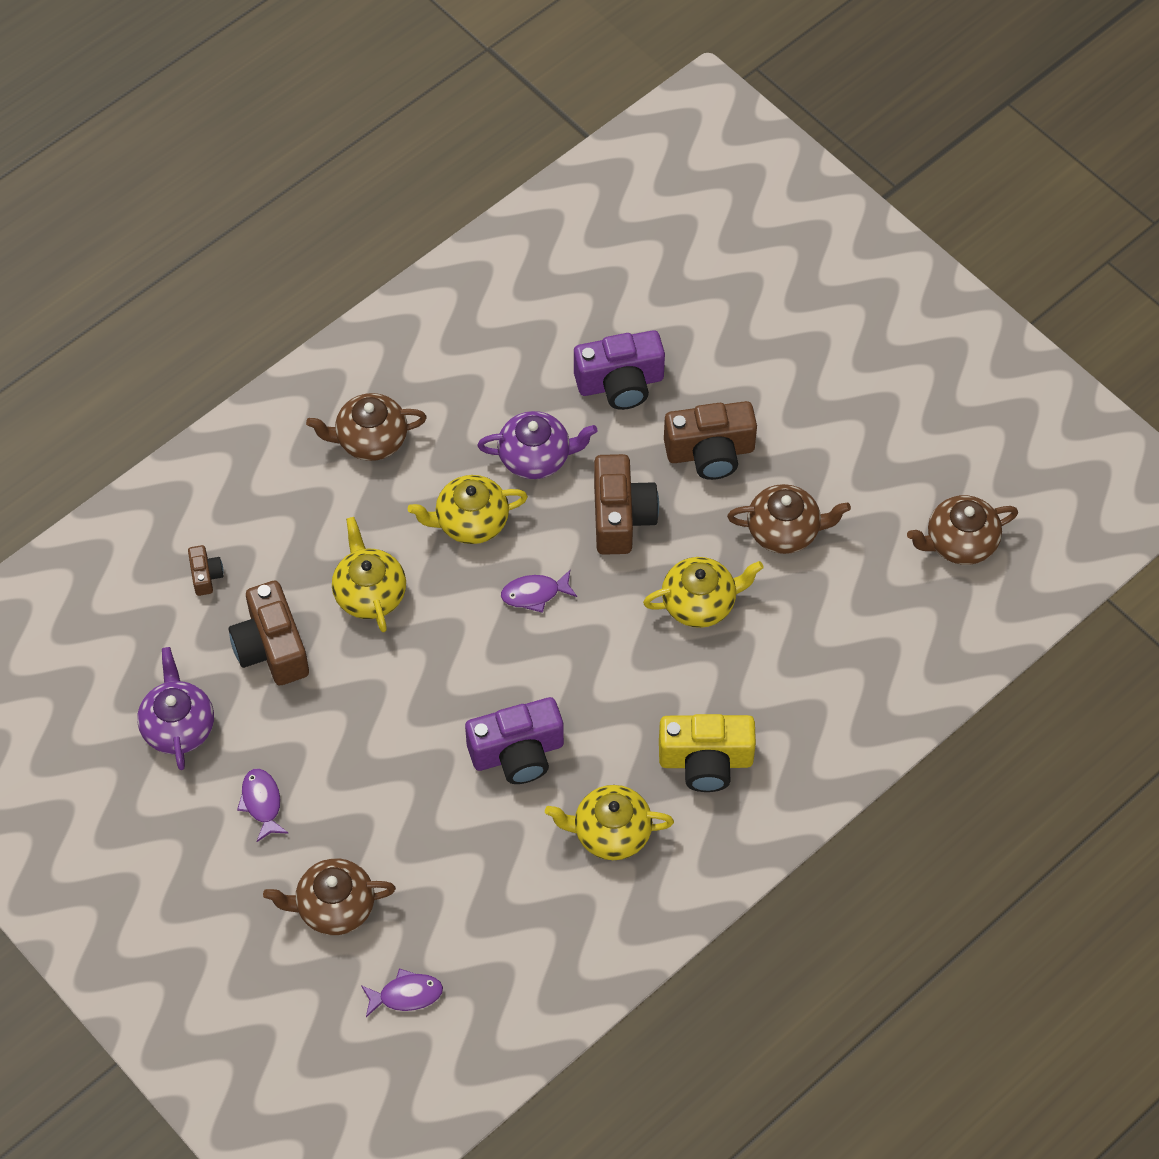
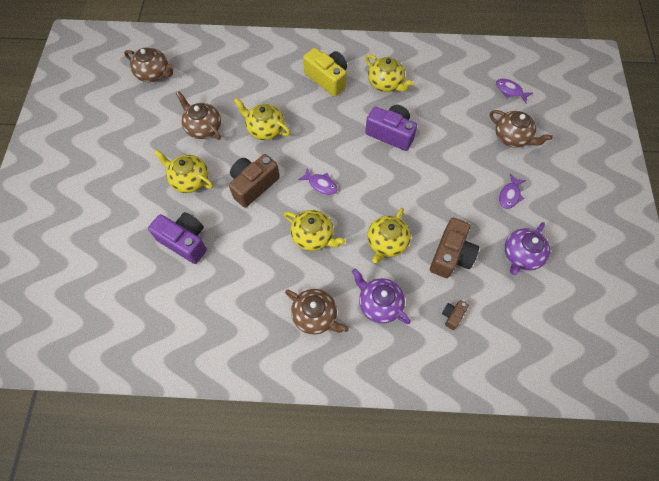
camera: 135 degrees left, 5 degrees up
purple teapot [477,411,597,479] -> purple teapot moved to [352,269,410,324]
brown camera [664,401,757,480] -> yellow teapot [154,149,213,193]

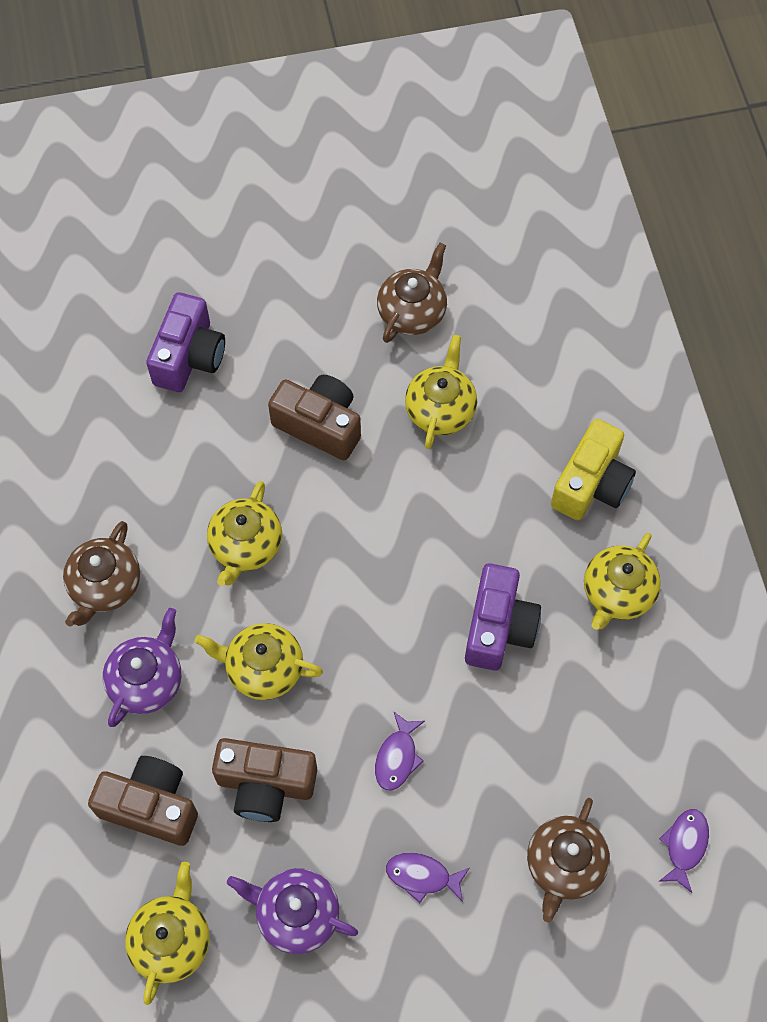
camera: 75 degrees right, 0 degrees up
brown teapot [124,48,174,82] -> none
yellow teapot [154,149,213,193] -> yellow teapot moved to [125,862,210,1005]
purple fish [298,168,338,195] -> purple fish moved to [375,711,425,791]
brown camera [442,300,469,330] -> brown camera [88,756,198,846], size x2.04

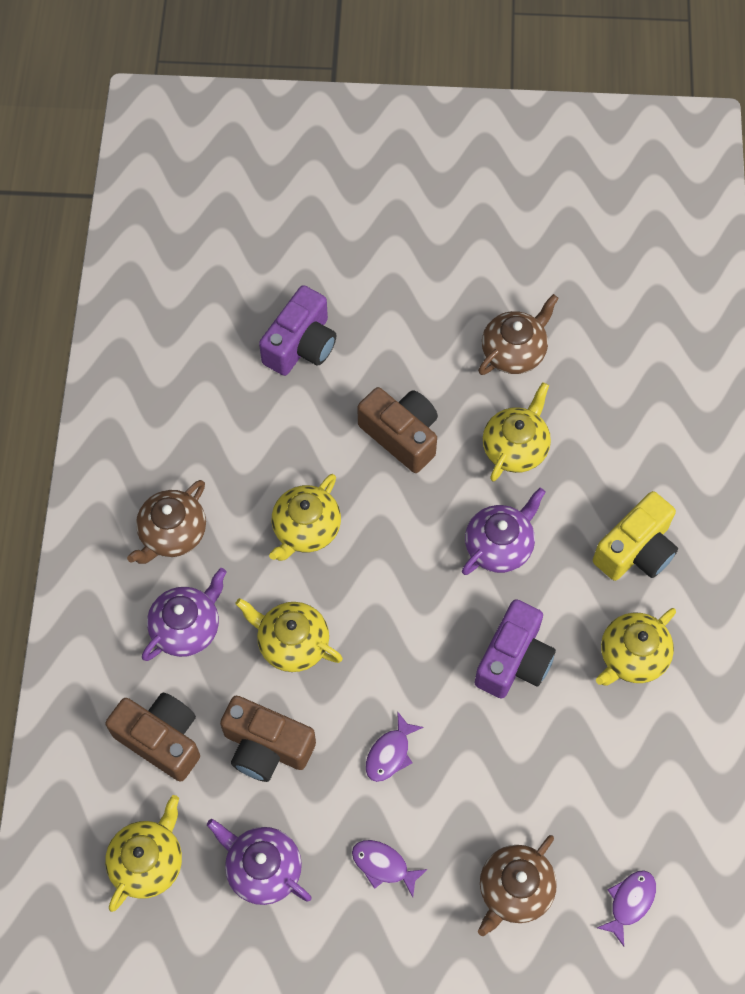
camera: 15 degrees right, 0 degrees up
none -> purple teapot [462,488,546,575]

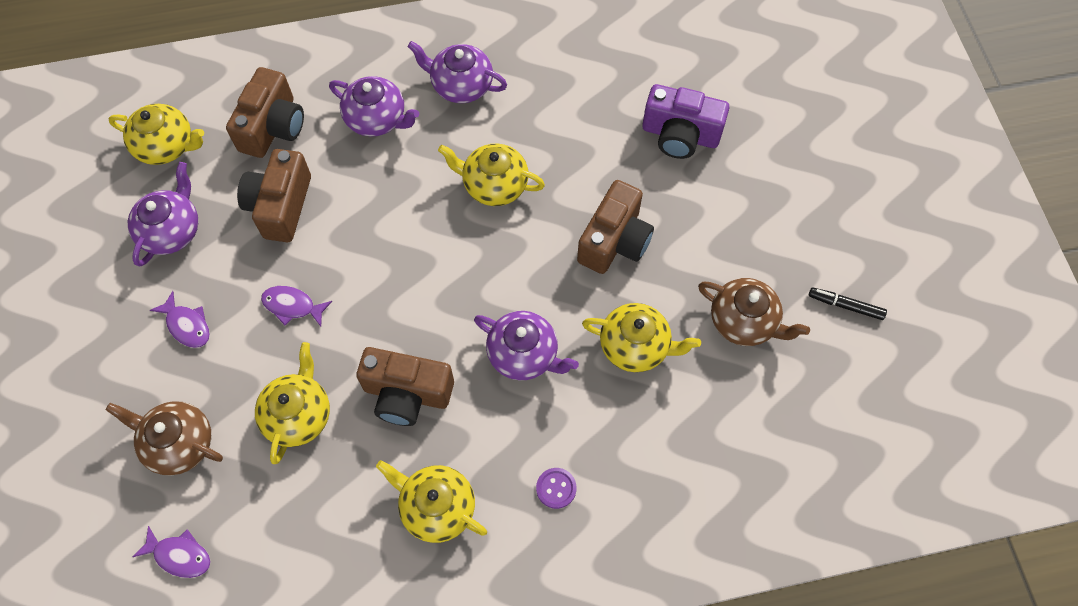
camera: 75 degrees right, 0 degrees up
brown teapot [127,480,206,564] -> purple teapot [408,41,507,103]
yellow teapot [235,598,343,672] -> yellow teapot moved to [255,342,330,464]
purple fish [352,840,428,897] -> purple fish turned 120 degrees clockwise [150,291,210,348]
purple camera [475,599,556,699] -> brown camera [356,347,454,426]
yellow camera [593,491,678,581] -> purple button [536,468,576,509]
none -> black marker [809,287,887,320]

